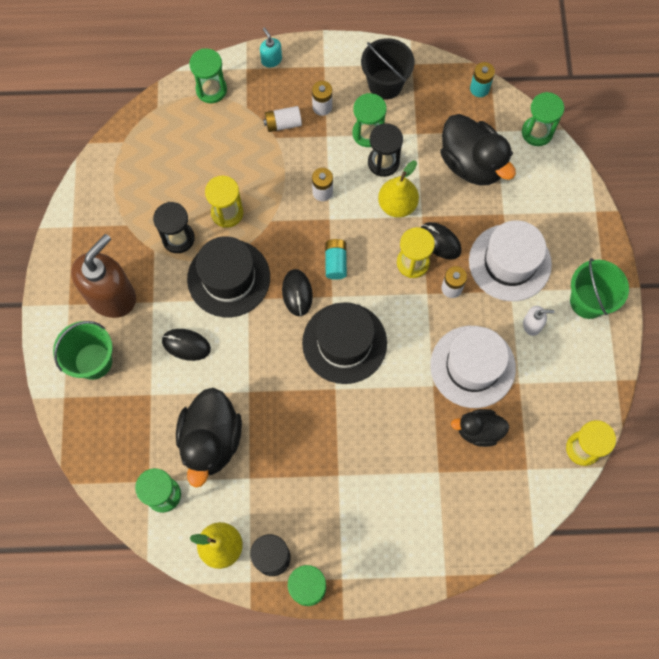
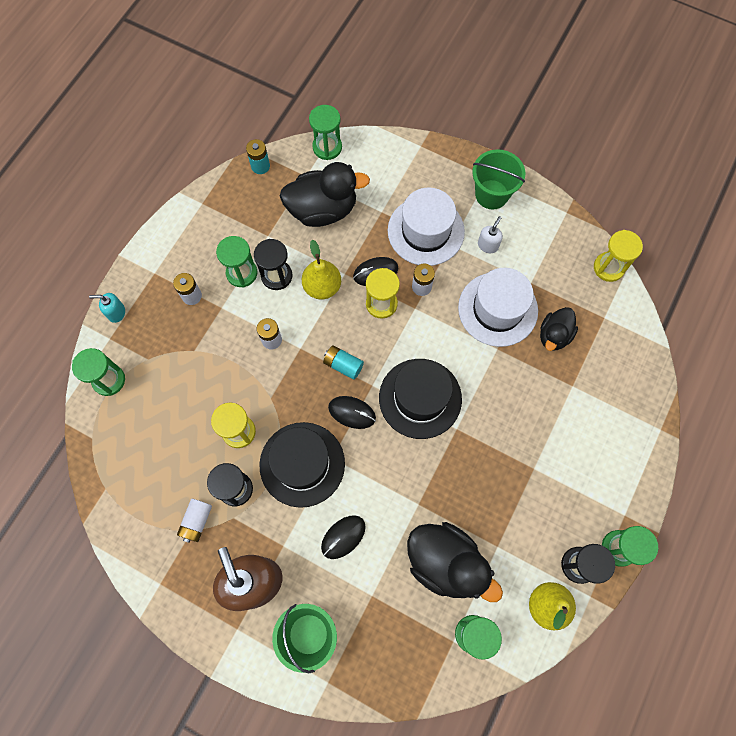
camera: 60 degrees left, 0 degrees up
white battery [263,106,302,132] -> white battery moved to [177,499,212,543]
black bucket [361,38,415,100] -> none

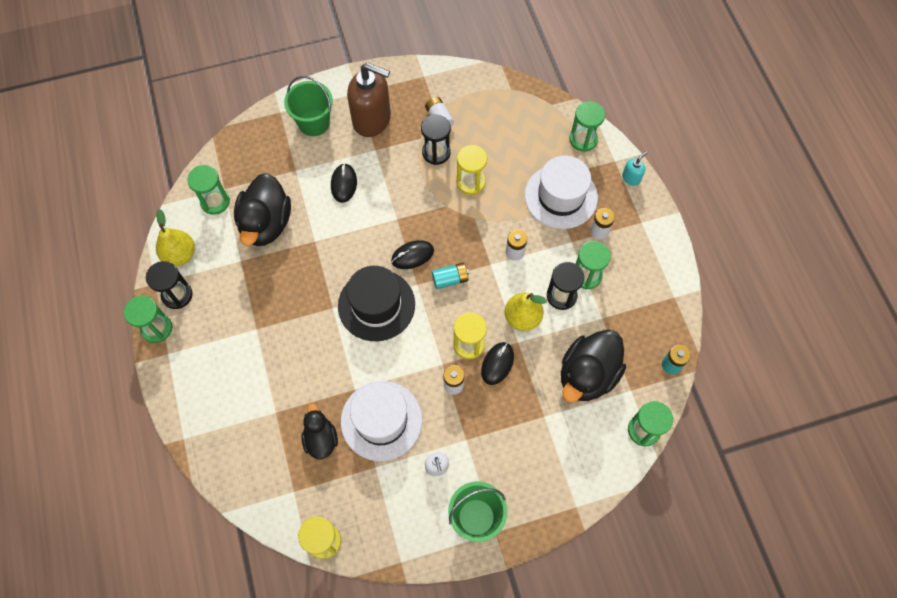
camera: 135 degrees right, 5 degrees down
black hat [260,422,345,508] -> none
white hat [388,187,465,266] -> white hat moved to [525,156,598,229]
black duck [407,522,503,602] -> black duck turned 75 degrees counterclockwise [234,173,291,246]

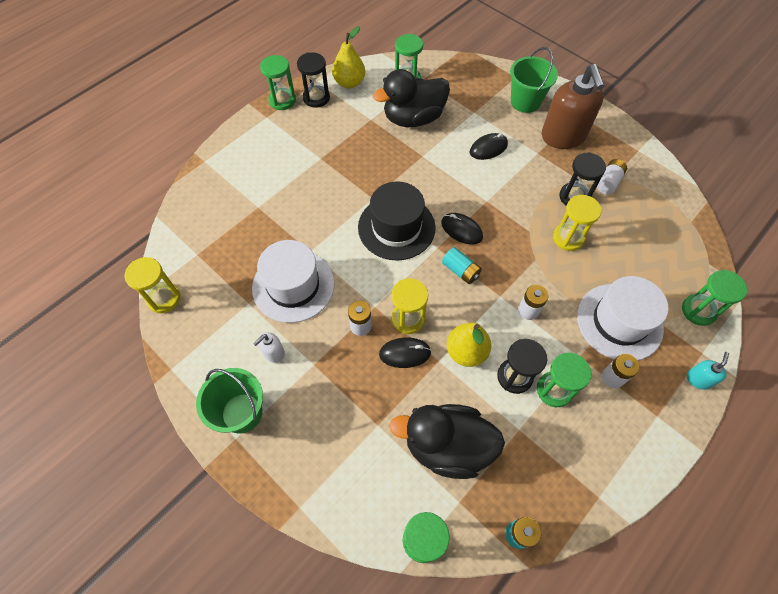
camera: 60 degrees right, 5 degrees down
black duck [301,404,338,459] -> none
turquoise soap dispenser [622,151,647,186] -> turquoise soap dispenser turned 75 degrees counterclockwise [687,352,729,390]

